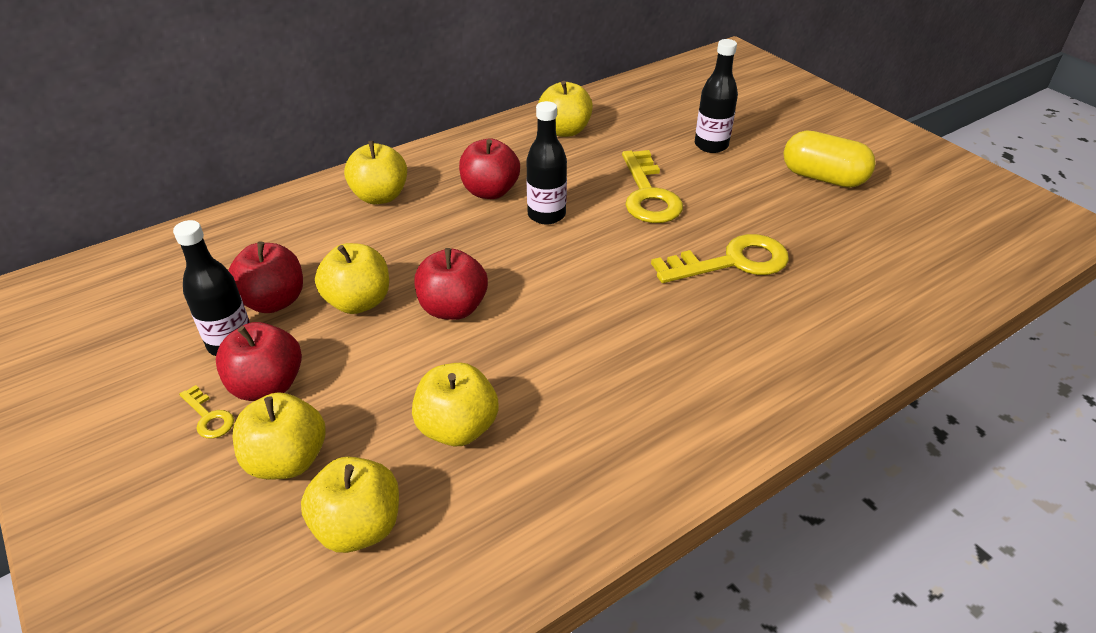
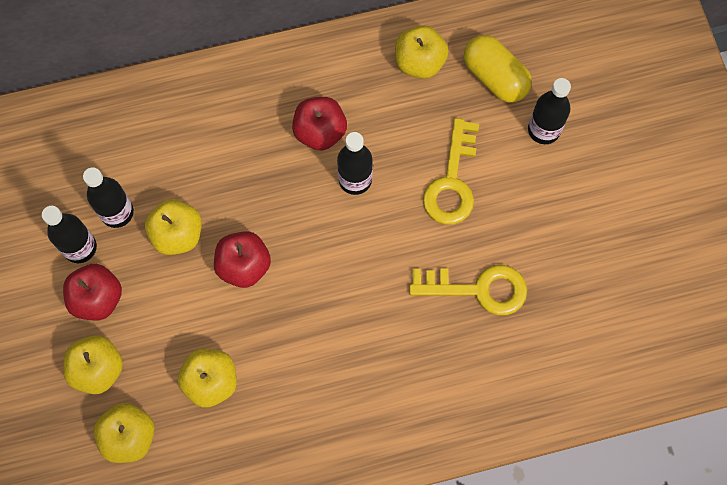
camera: 20 degrees right, 30 degrees up
yellow key [179,385,234,439] -> none
red apple [228,241,303,313] -> black bottle [83,167,134,228]
yellow apple [344,141,407,204] -> none
yellow capsule [784,130,876,188] -> yellow capsule moved to [464,35,532,103]

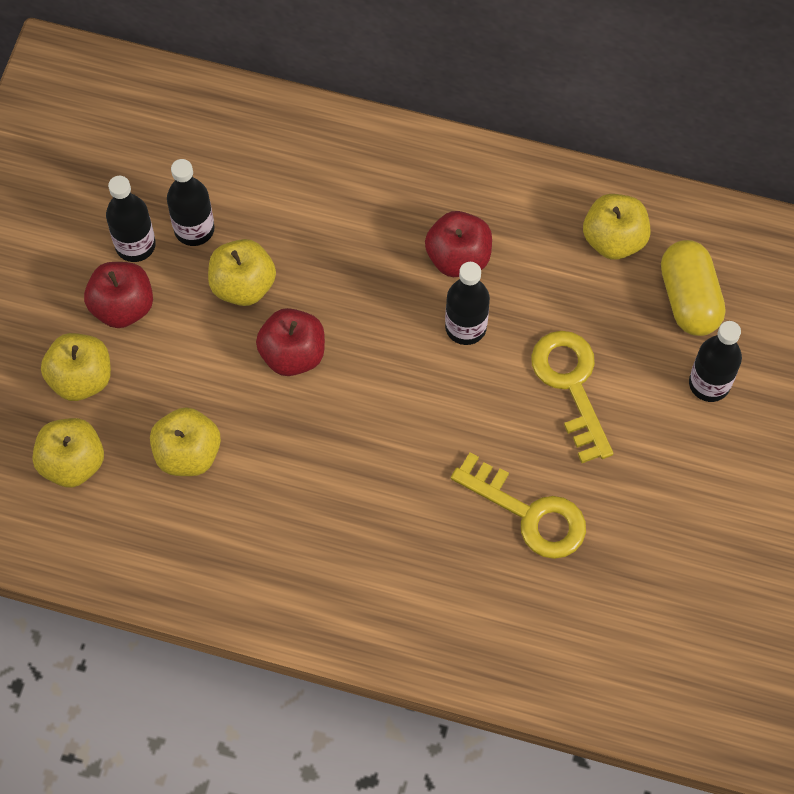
camera: 30 degrees right, 5 degrees down
yellow key [423,118,479,225] -> yellow key turned 120 degrees clockwise [531,331,614,463]

